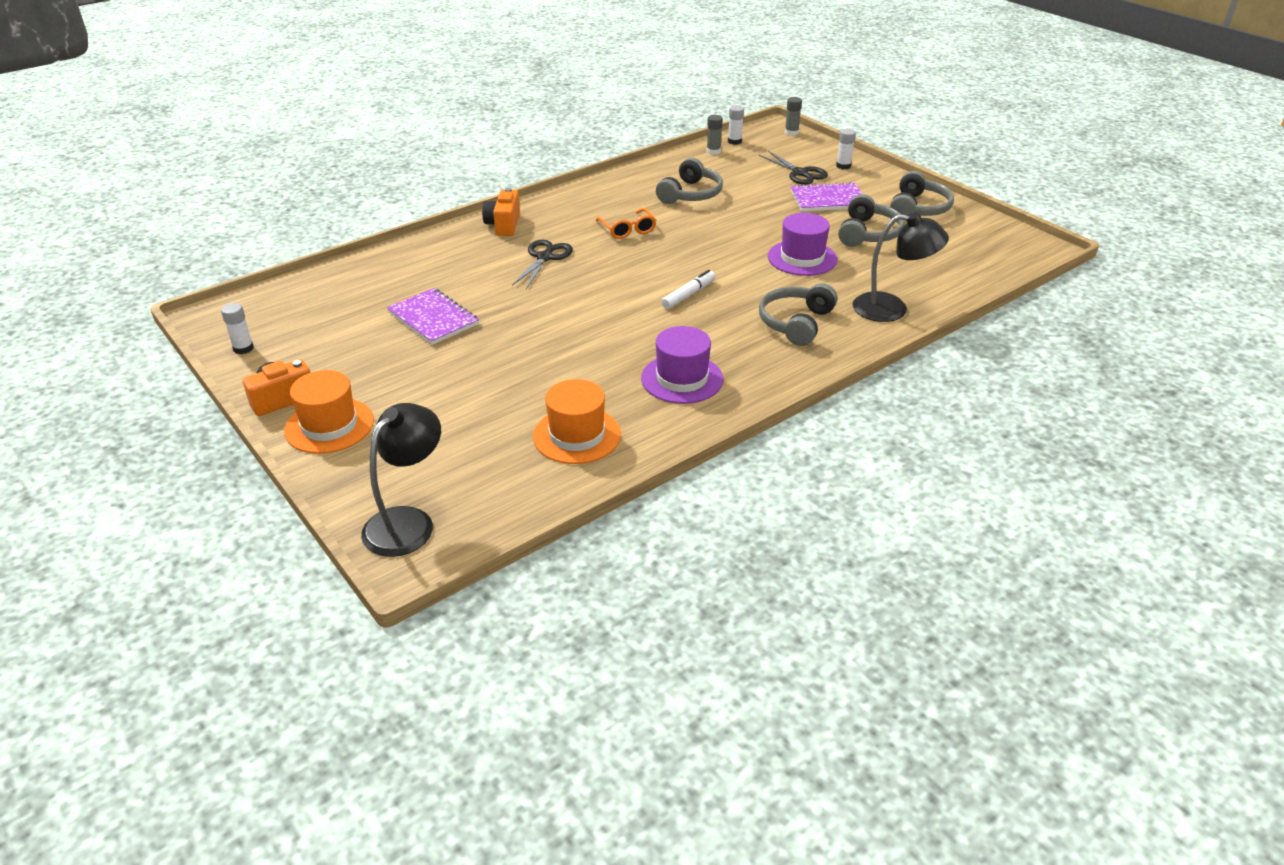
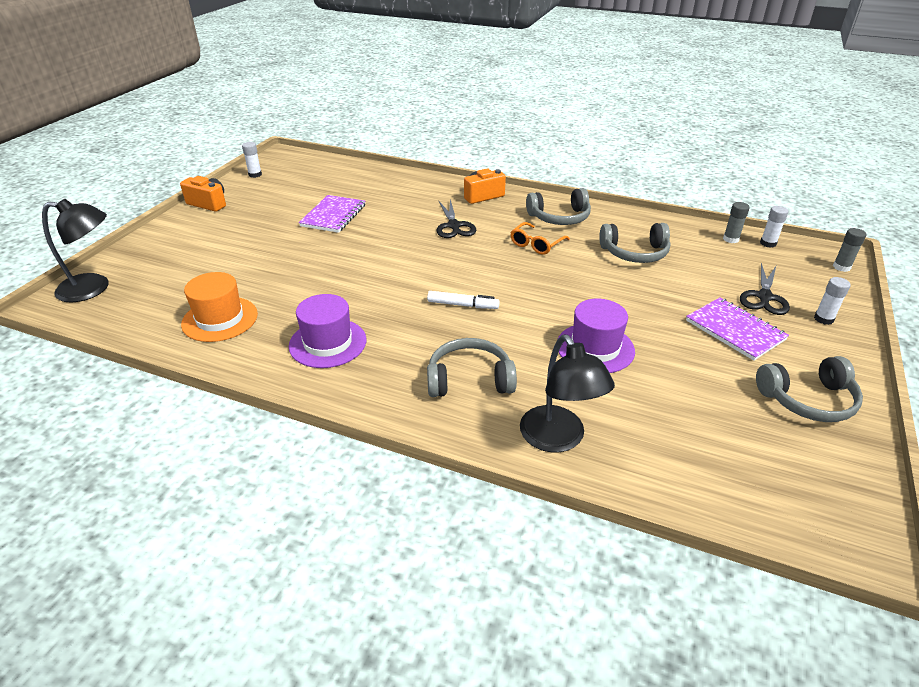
camera: 60 degrees right, 0 degrees up
orange hat [284,370,374,454] -> none
black scissors [512,240,573,289] -> black scissors turned 90 degrees clockwise [437,199,476,238]
grey headphones [838,194,905,247] -> grey headphones moved to [526,188,591,225]

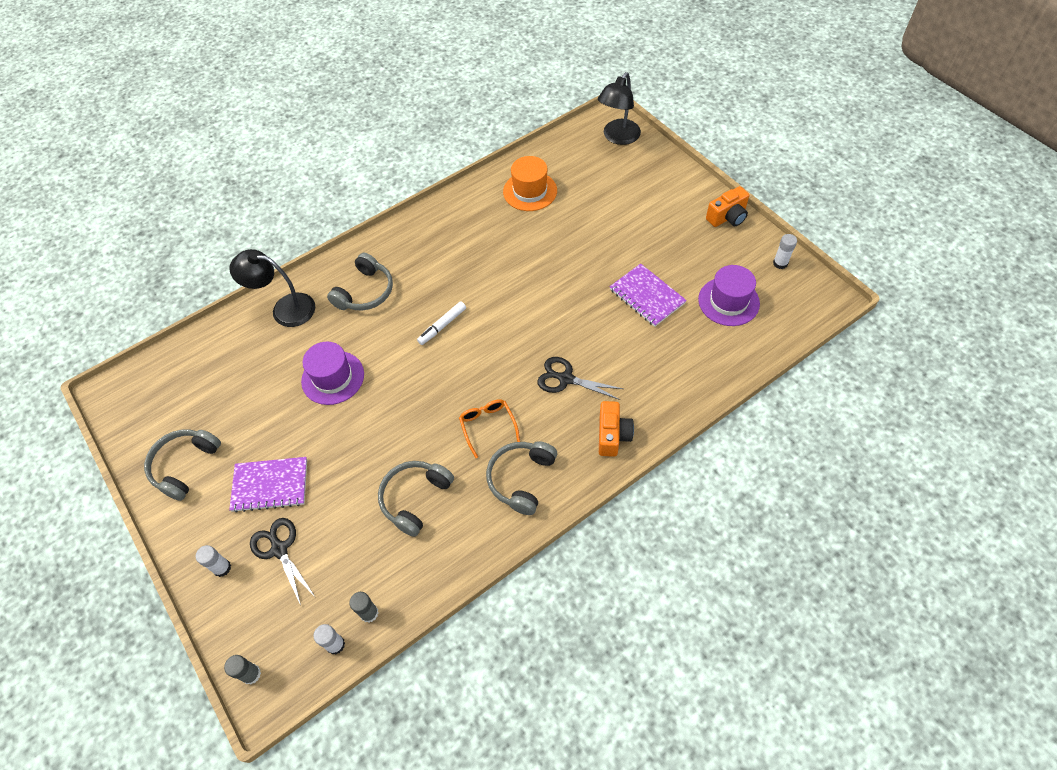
camera: 125 degrees right, 20 degrees up
purple hat [289,294,366,368] -> purple hat moved to [698,265,760,326]

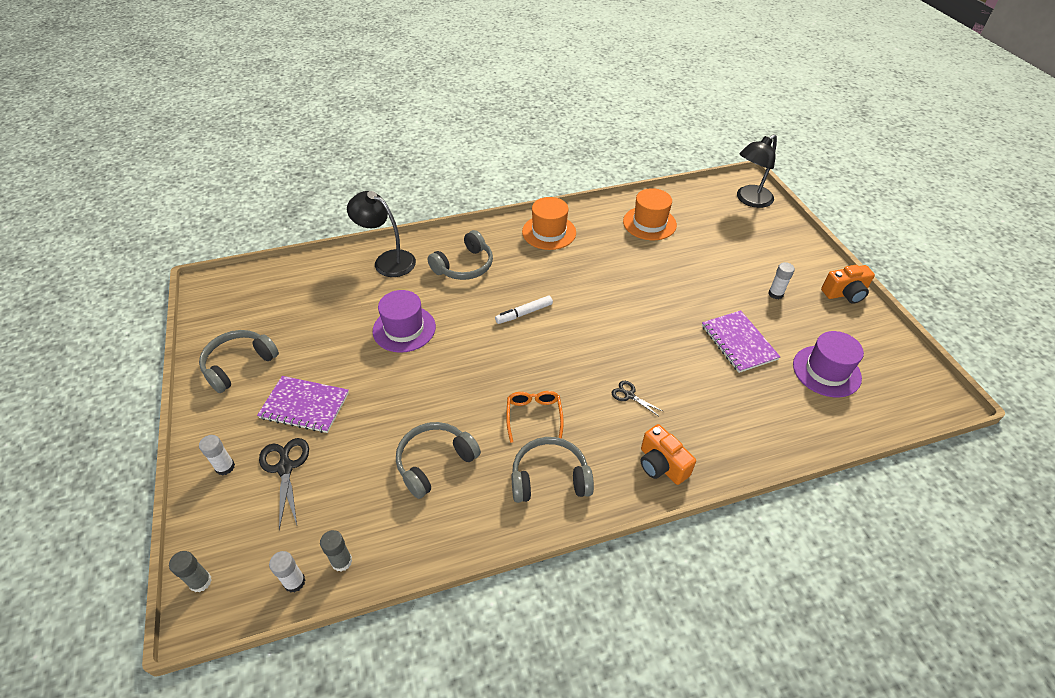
camera: 15 degrees right, 10 degrees down
grey headphones [486,441,557,515] -> grey headphones turned 45 degrees clockwise [511,437,594,503]
black scissors [537,357,623,400] -> black scissors [612,381,662,416], size x0.59
orange camera [599,401,634,457] -> orange camera turned 120 degrees clockwise [640,424,696,485]
white glue stick [773,234,797,269] -> white glue stick moved to [768,262,795,299]
none -> orange hat [522,197,576,250]

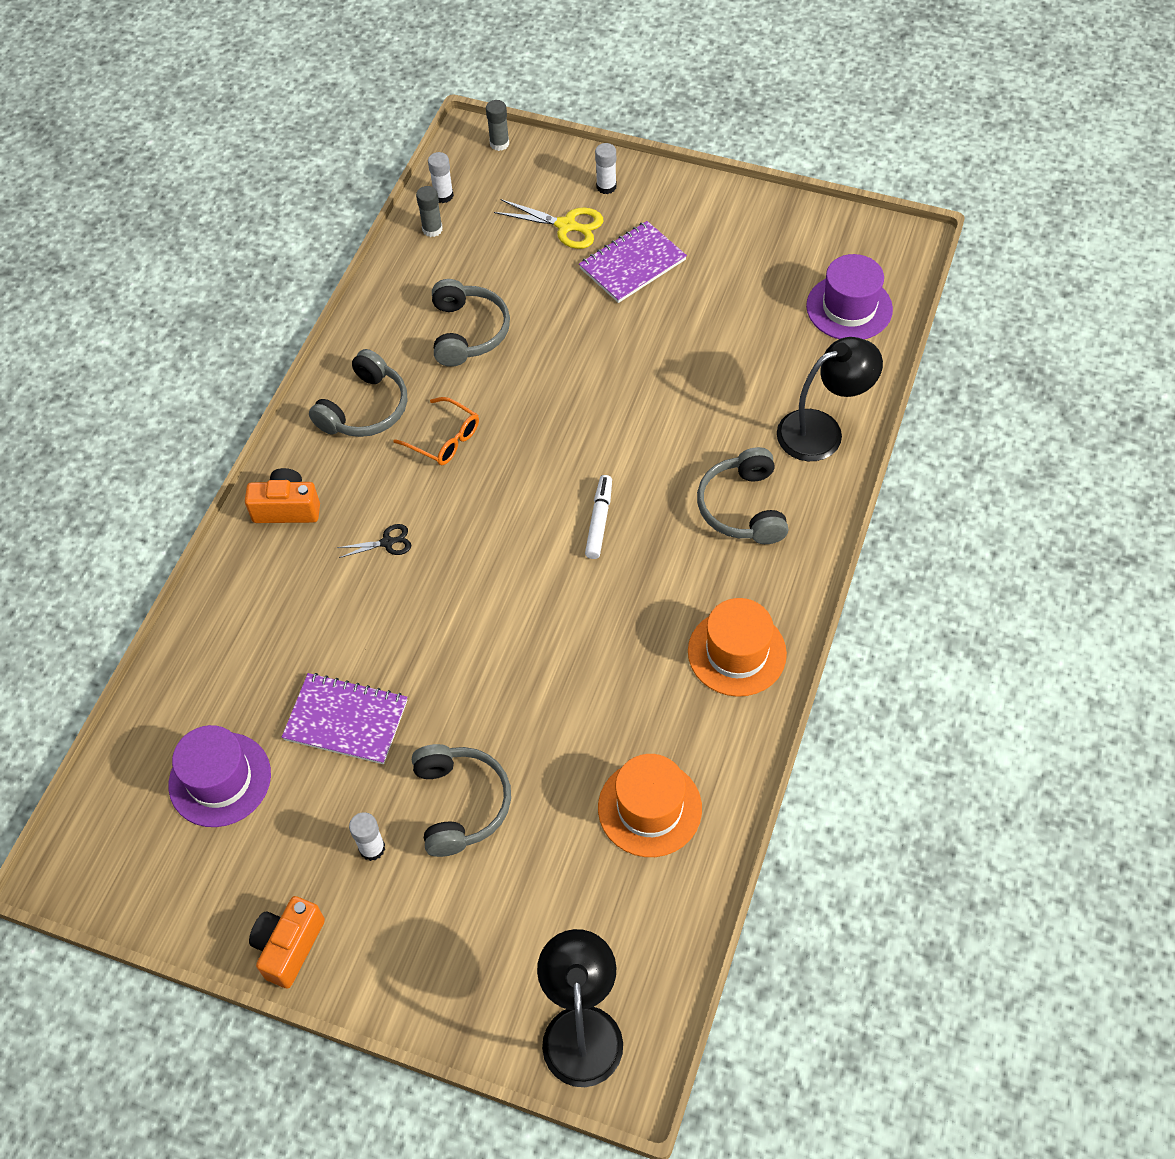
camera: 130 degrees right, 10 degrees up
grey headphones [199,330,279,393] -> grey headphones moved to [412,744,511,857]
black scissors [259,438,309,530] -> yellow scissors [494,199,603,249]
purple hat [373,290,436,353] -> purple hat moved to [806,254,893,339]

